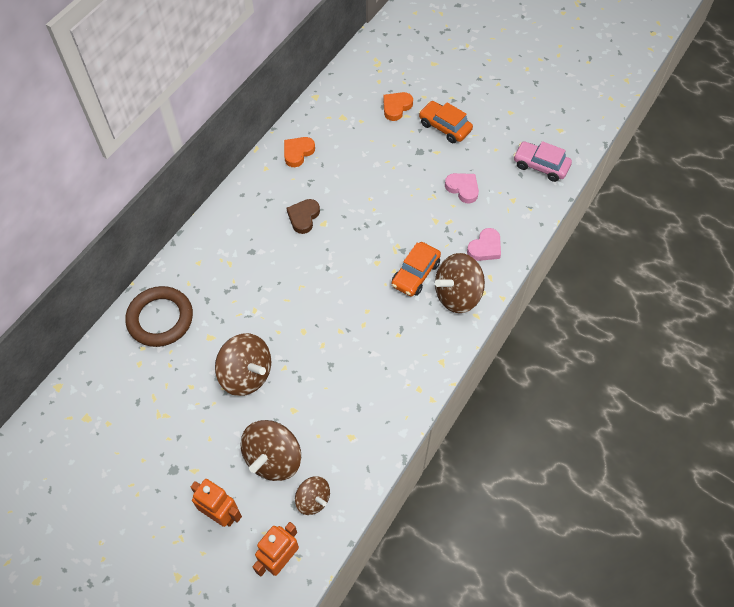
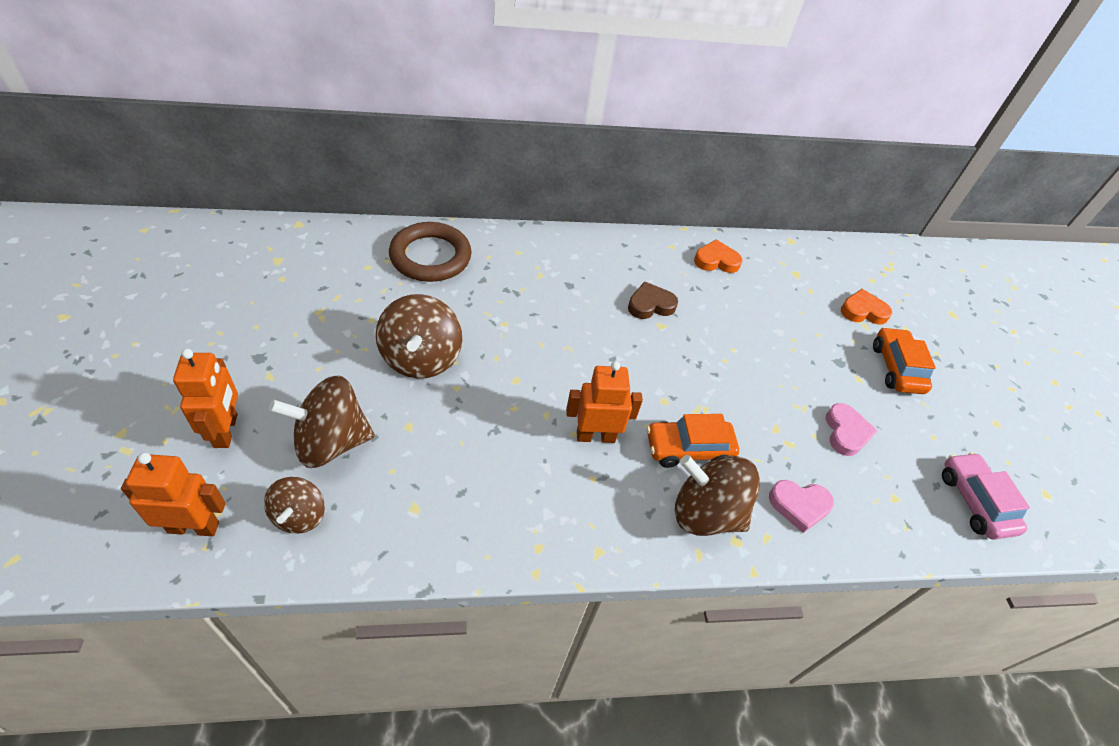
camera: 45 degrees right, 10 degrees down
none -> orange robot [566,361,643,443]

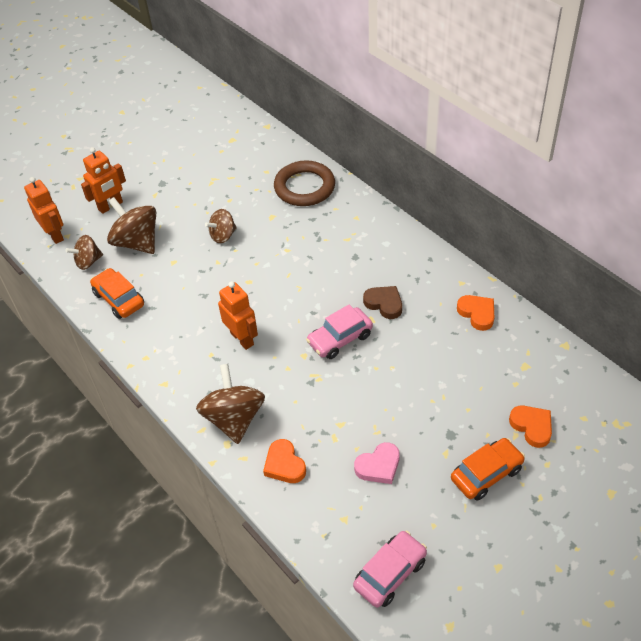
camera: 65 degrees right, 0 degrees up
brown spinning top [376,294,462,379] -> brown spinning top [205,209,237,243], size x0.59
orange car [647,414,739,468] -> orange car moved to [90,268,144,319]
pink heart [769,480,834,533] -> orange heart [263,439,306,483]
none -> pink car [306,305,373,359]

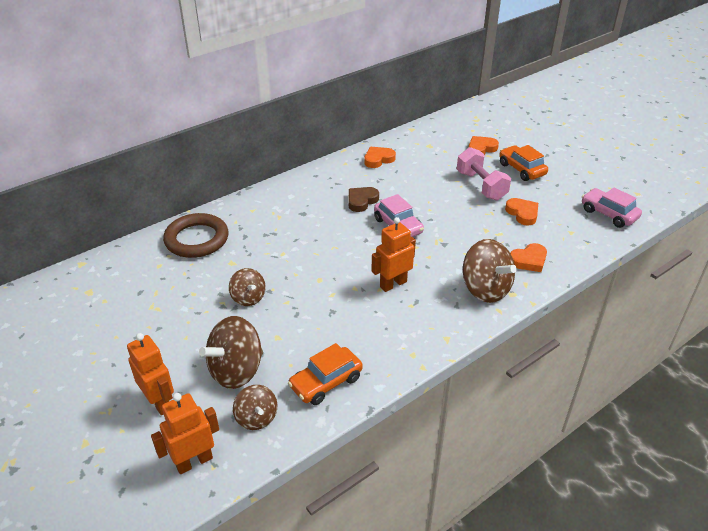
camera: 90 degrees left, 10 degrees down
brown spinning top [196,364,265,444] -> brown spinning top turned 120 degrees counterclockwise [463,239,517,303]
pink heart [354,442,400,484] -> orange heart [505,198,538,226]
none -> pink dumbbell [457,147,511,201]

